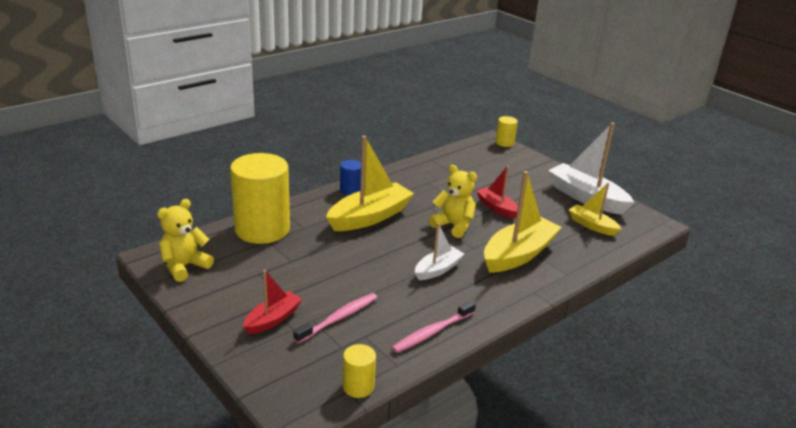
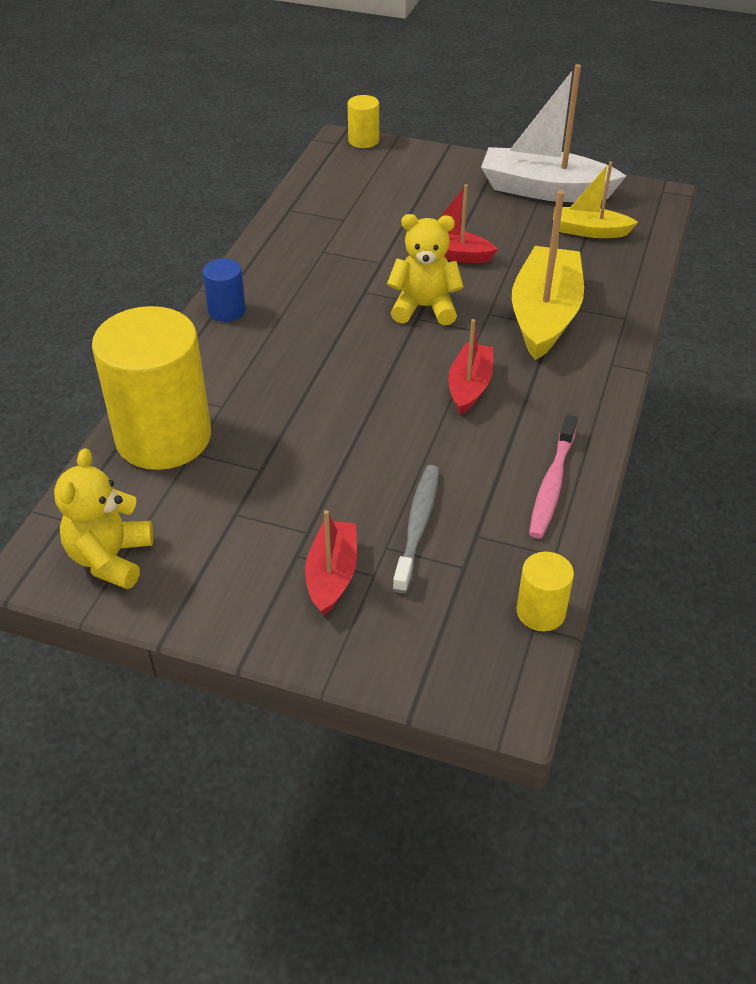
camera: 30 degrees left, 15 degrees up
pink toothbrush [293,293,377,344] -> grey toothbrush [393,465,439,593]
yellow boat [326,136,414,231] -> none
white boat [415,223,464,280] -> red boat [448,319,493,415]

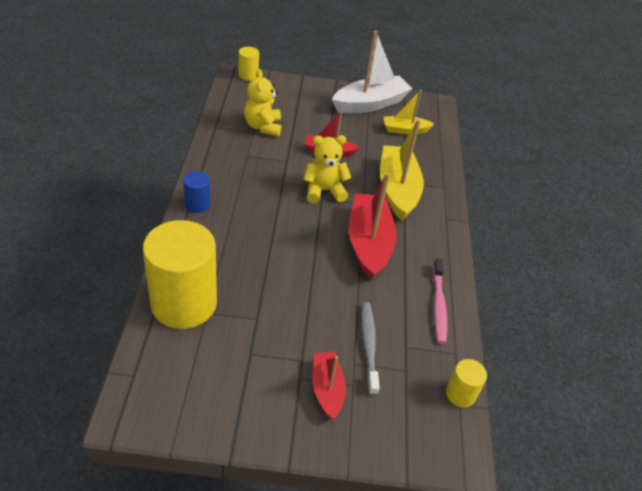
camera: 20 degrees left, 0 degrees up
yellow teddy bear [54,448,153,589] -> yellow teddy bear moved to [244,69,281,136]
red boat [448,319,493,415] -> red boat [349,173,397,280], size x1.77
white boat [481,64,626,202] -> white boat turned 150 degrees clockwise [332,31,413,114]

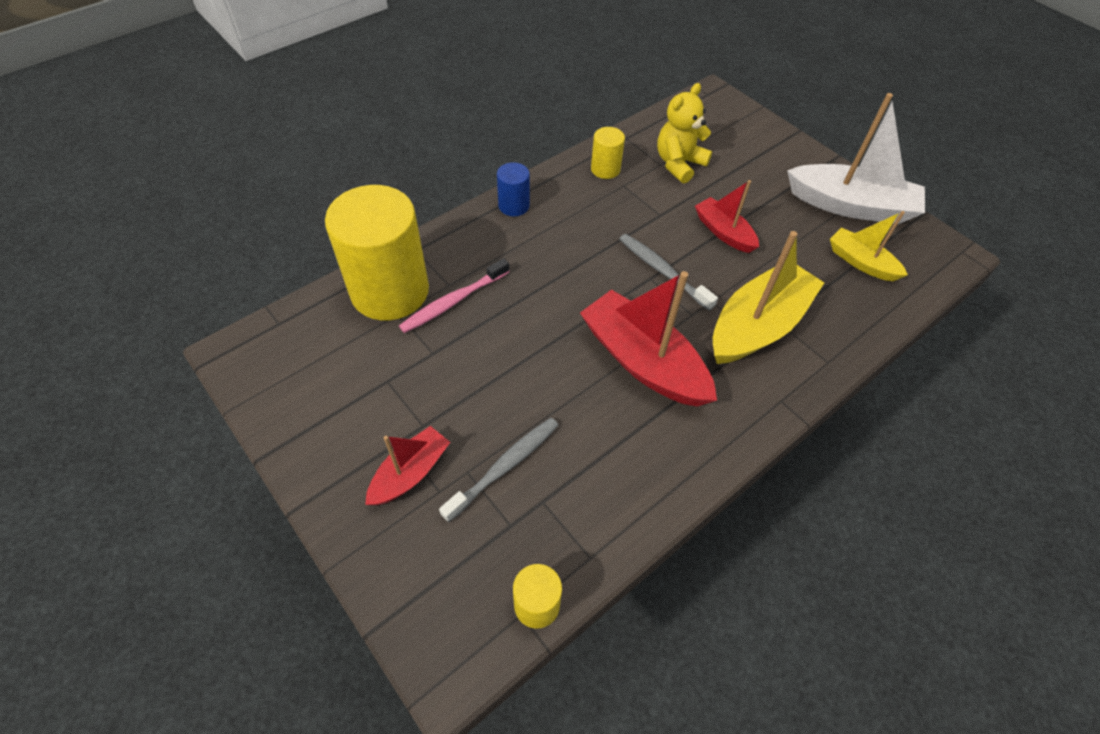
camera: 50 degrees right, 10 degrees up
yellow cylinder [238,47,259,81] -> yellow cylinder moved to [591,127,625,179]
yellow teddy bear [303,135,352,203] -> grey toothbrush [620,234,718,311]
red boat [349,173,397,280] -> red boat turned 90 degrees counterclockwise [580,271,717,406]
pink toothbrush [433,258,447,344] -> pink toothbrush moved to [399,258,509,333]

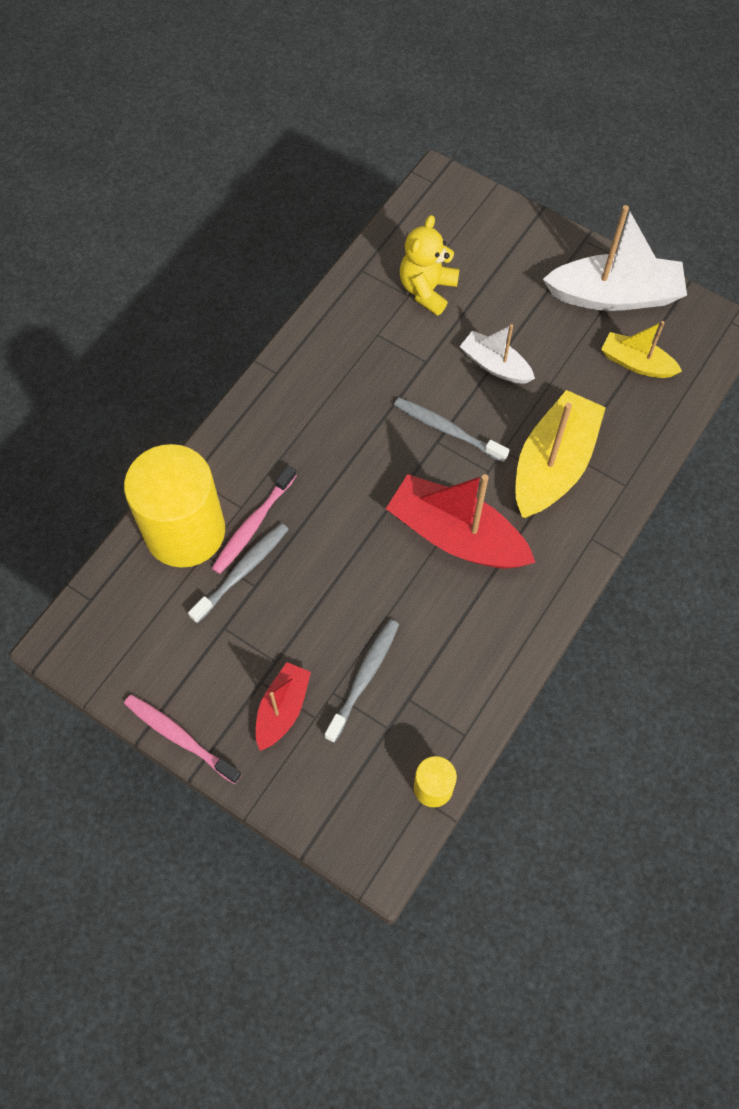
camera: 15 degrees left, 10 degrees up
blue cylinder [497,162,530,216] -> none
yellow cylinder [591,127,625,179] -> none
red boat [695,180,759,253] -> white boat [459,324,535,383]
none -> pink toothbrush [124,694,242,784]
none -> grey toothbrush [188,523,289,623]

